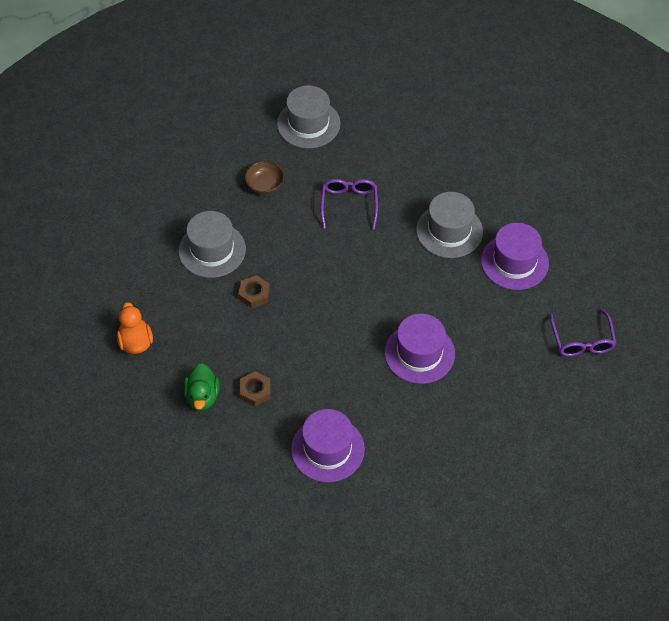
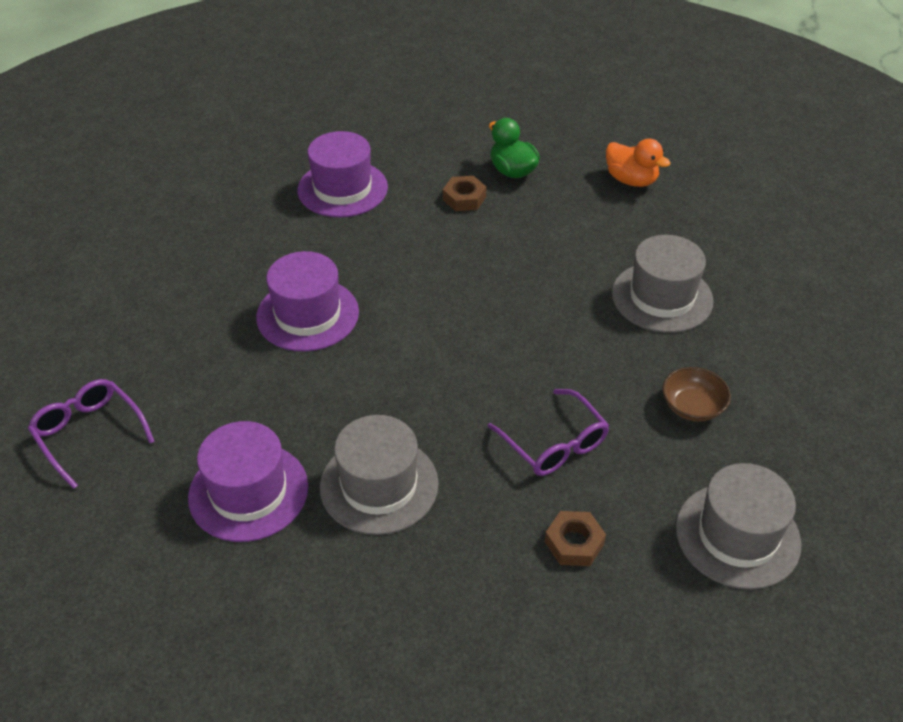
camera: 145 degrees right, 10 degrees down
brown nut [238,275,270,308] -> brown nut moved to [545,511,606,566]

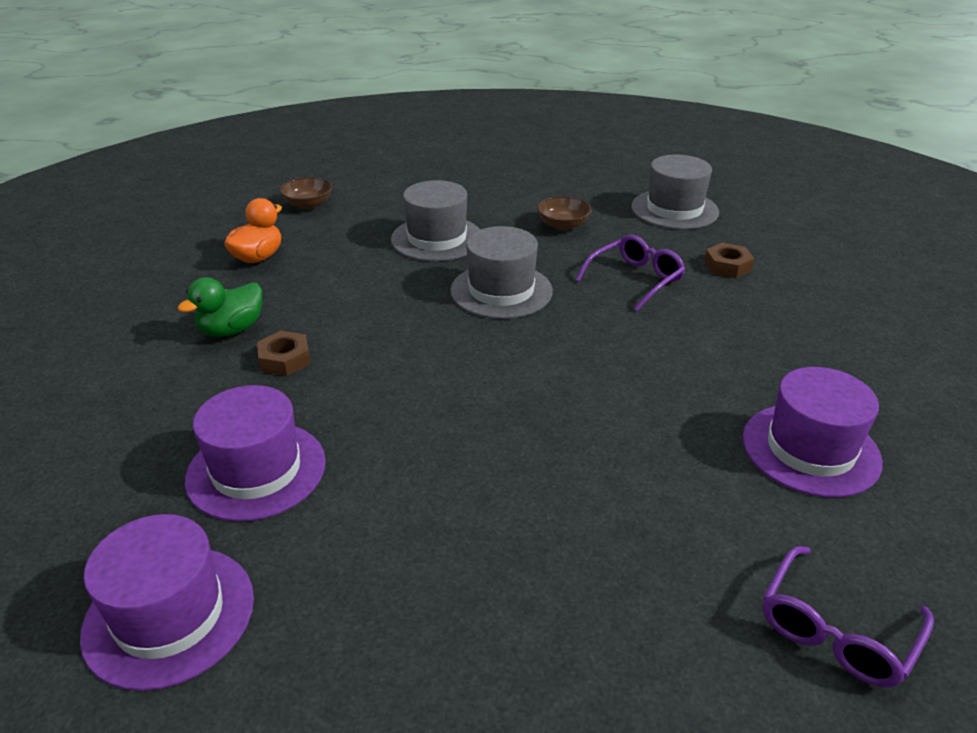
camera: 100 degrees left, 10 degrees down
purple hat [256,251,359,352] -> purple hat moved to [80,514,254,691]
grey hat [320,415,439,535] -> grey hat moved to [450,226,553,319]
none -> brown bowl [280,177,332,209]

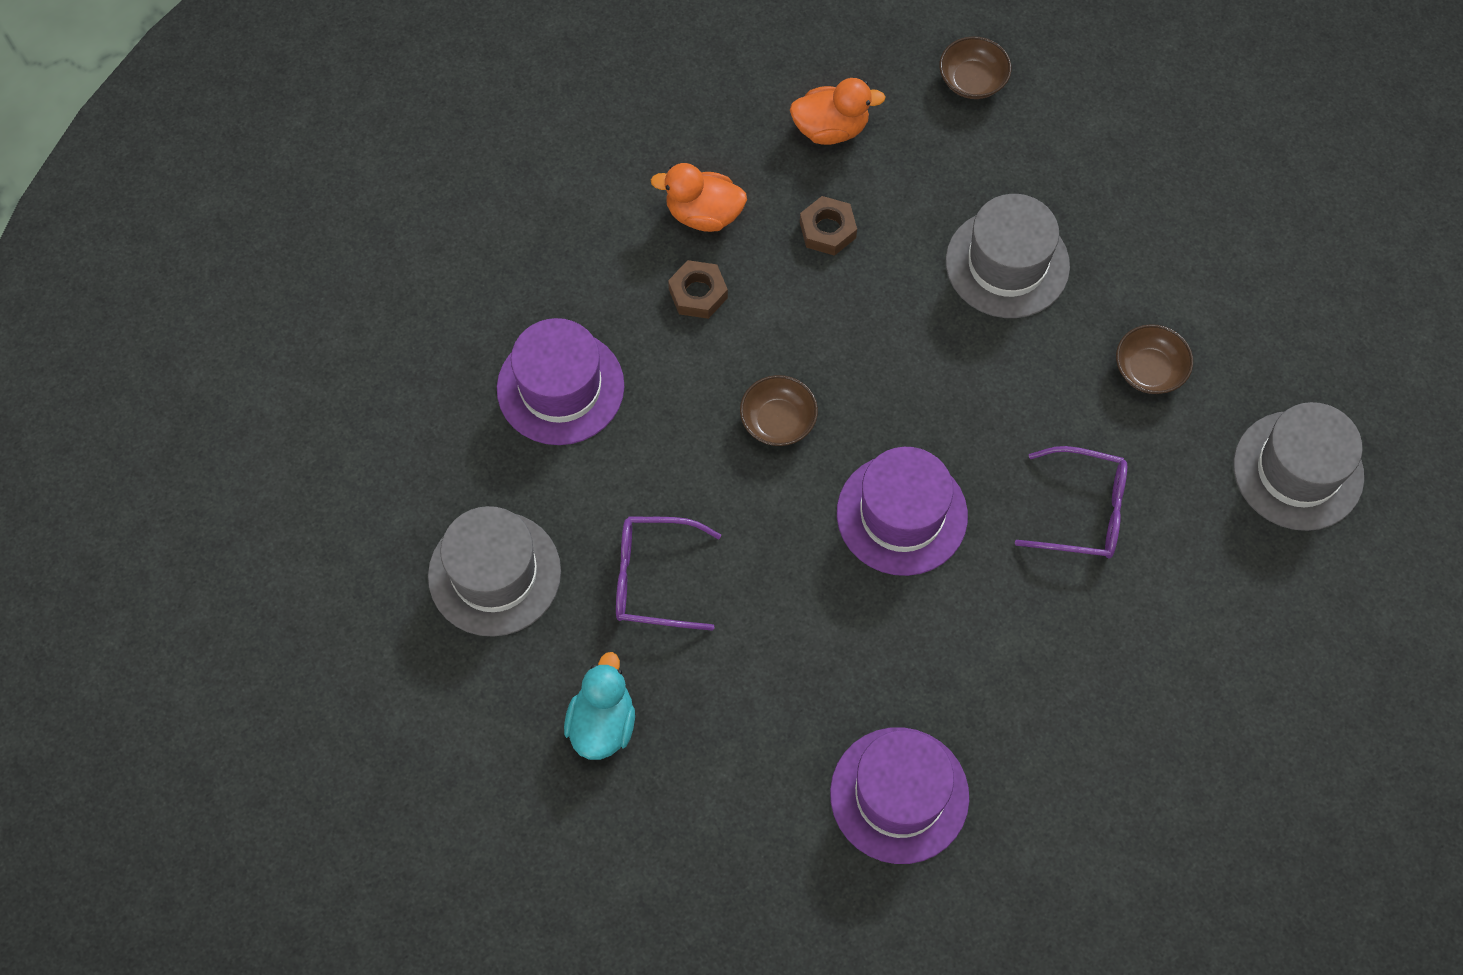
camera: 55 degrees right, 30 degrees up
purple hat [80,514,254,691] -> purple hat moved to [837,447,968,576]
green duck [178,277,262,337] -> orange duck [651,163,747,232]
grey hat [450,226,553,319] -> grey hat moved to [428,506,561,637]
brown nut [704,243,754,278] -> brown nut moved to [800,196,857,256]
purple glasses [762,546,934,688] -> purple glasses moved to [616,516,721,631]
none -> turquoise duck [564,652,635,760]
none -> brown bowl [740,375,818,446]

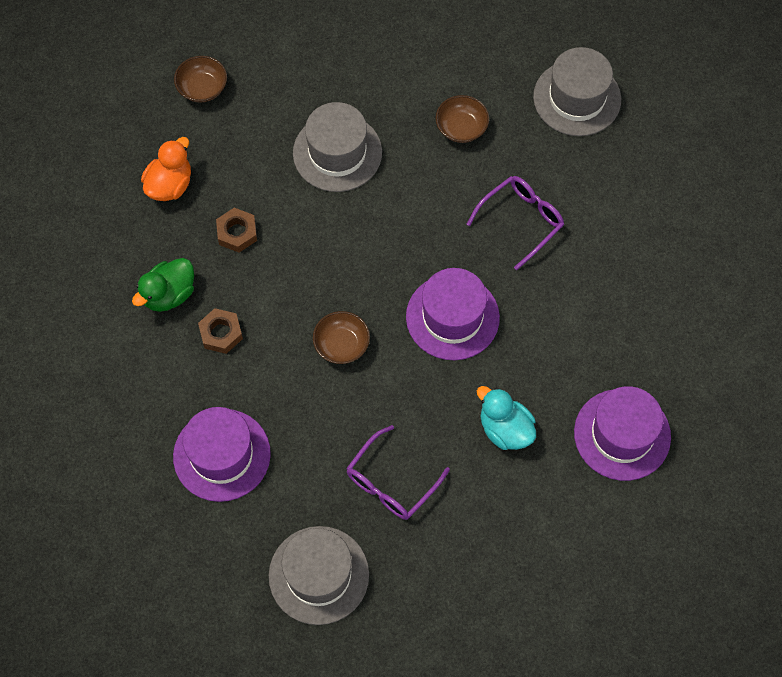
camera: 55 degrees left, 0 degrees up
turquoise duck [564,652,635,760] -> turquoise duck moved to [477,386,536,450]
orange duck [651,163,747,232] -> green duck [132,258,194,312]

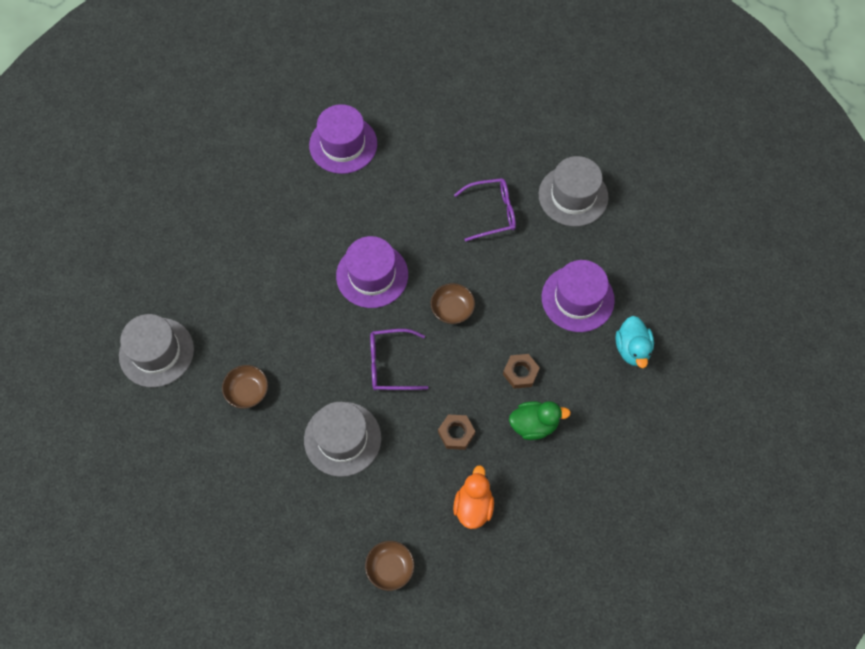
camera: 140 degrees left, 0 degrees up
orange duck [141,137,191,201] -> orange duck turned 120 degrees clockwise [453,465,494,529]
purple glasses [467,176,564,270] -> purple glasses moved to [370,329,428,390]
turquoise duck [477,386,536,450] -> turquoise duck moved to [615,316,654,368]

